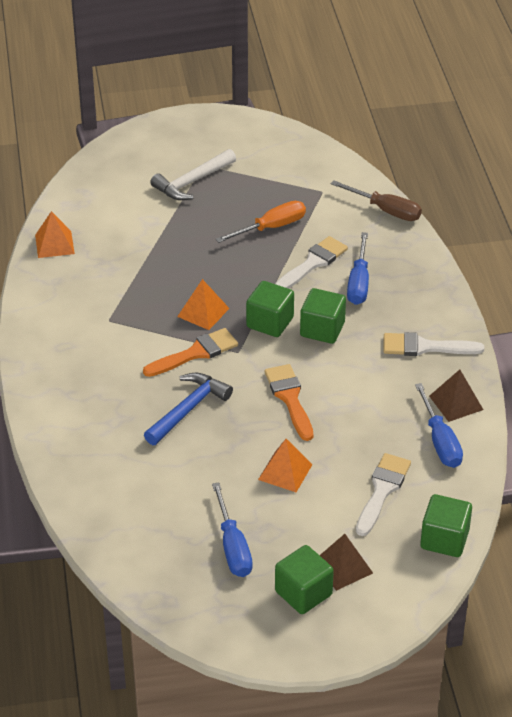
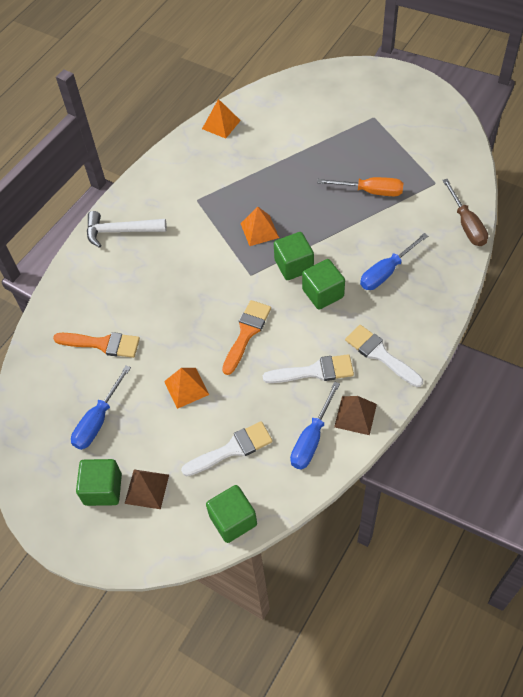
camera: 45 degrees right, 15 degrees up
orange brush [143,328,238,377] -> orange brush moved to [53,332,140,358]
blue hammer [144,373,233,445] -> none
white hammer [150,149,236,200] -> white hammer moved to [87,211,167,248]
white brush [275,236,348,289] -> white brush moved to [263,354,354,383]

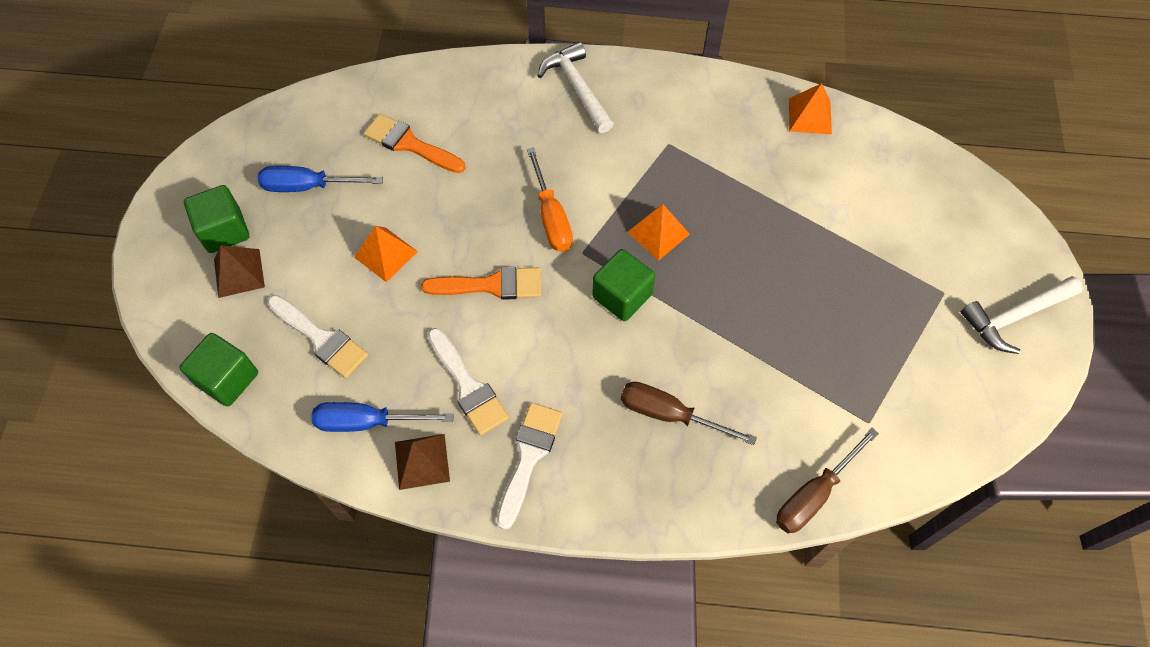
camera: 60 degrees right, 5 degrees up
orange brush [53,332,140,358] -> orange brush turned 135 degrees clockwise [364,114,466,173]
green cube [302,259,345,310] -> none
orange screwdriver [317,177,403,196] -> orange screwdriver moved to [527,147,573,252]
blue screwdriver [360,233,428,290] -> brown screwdriver [621,382,757,445]
none -> white hammer [961,276,1083,354]

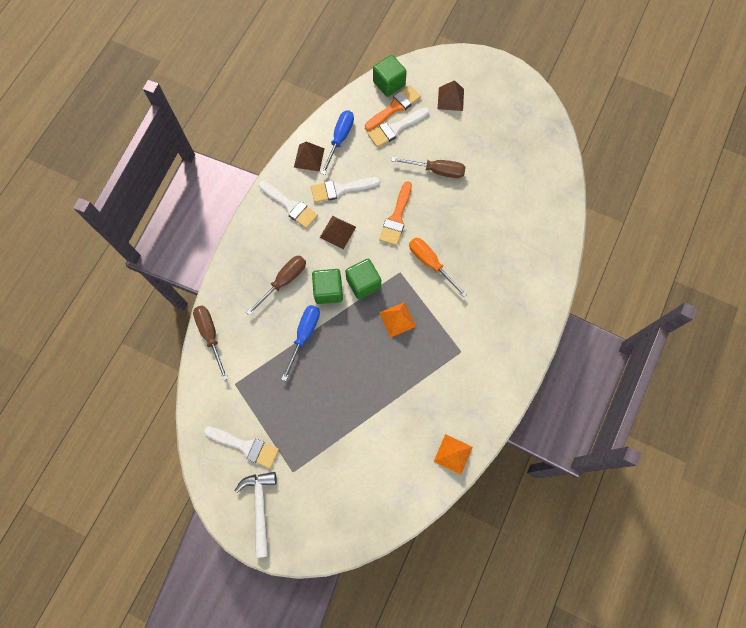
camera: 110 degrees right, 10 degrees up
green cube [184,185,249,253] -> green cube moved to [312,269,343,304]
blue screwdriver [258,166,383,192] -> blue screwdriver moved to [281,305,320,381]
orange pyramid [354,226,418,282] -> brown screwdriver [391,157,466,178]
orange brush [364,114,466,173] -> orange brush moved to [365,85,421,131]
orange screwdriver [527,147,573,252] -> orange screwdriver turned 45 degrees clockwise [409,238,467,297]
white hammer [537,42,614,133] -> none
none -> white brush [204,426,279,468]
none -> brown pyramid [320,216,356,249]

